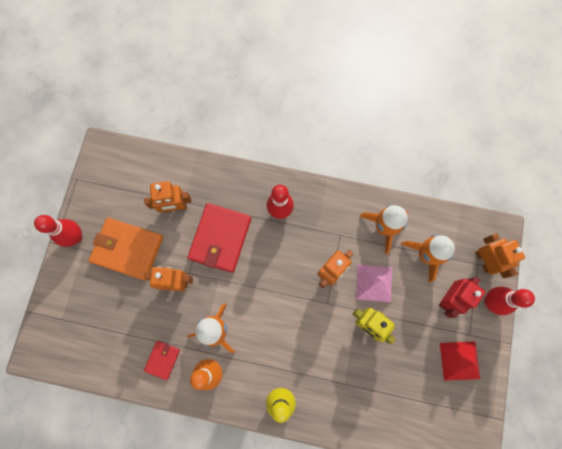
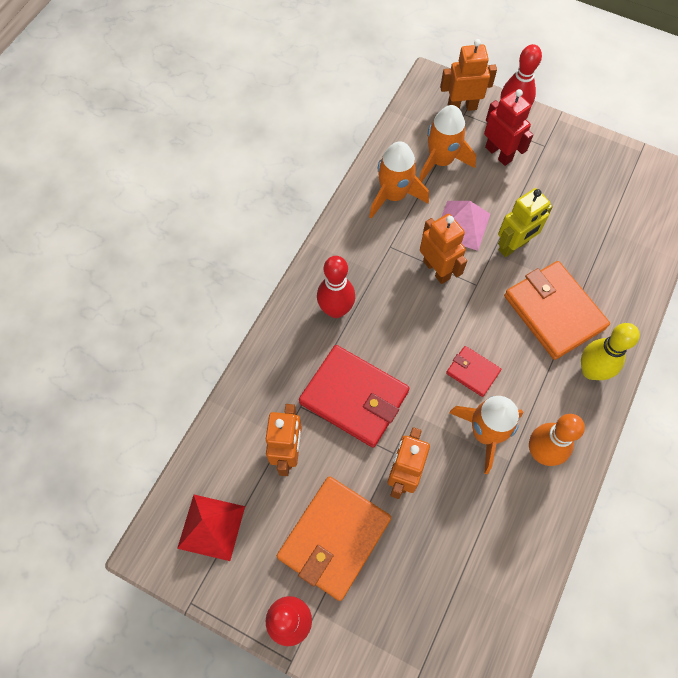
camera: 75 degrees left, 10 degrees down
red wallet [144,341,180,380] -> red wallet moved to [446,346,501,397]
red pyramid [440,341,480,381] -> red pyramid moved to [177,495,245,561]
none -> orange wallet [504,261,610,360]

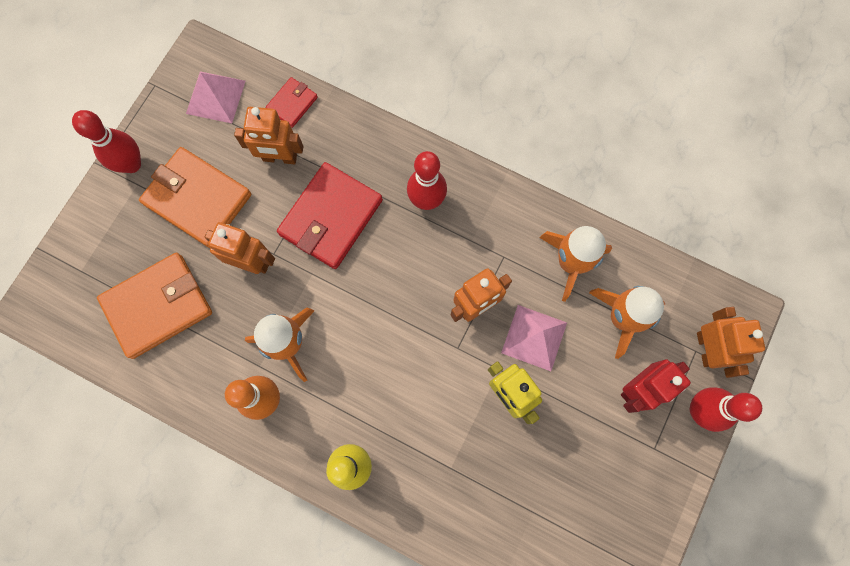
camera: 90 degrees right, 10 degrees up
red pyramid [177,495,245,561] -> pink pyramid [186,71,245,123]
red wallet [446,346,501,397] -> red wallet moved to [266,77,318,128]
orange wallet [504,261,610,360] -> orange wallet moved to [97,253,212,359]

